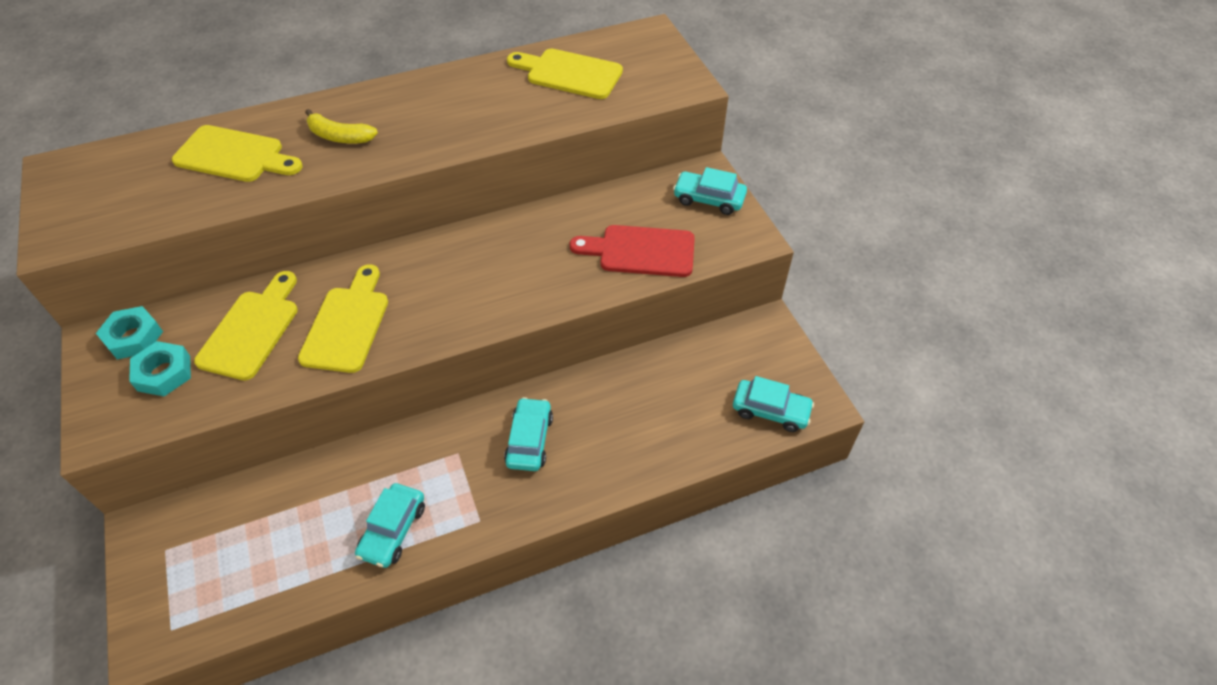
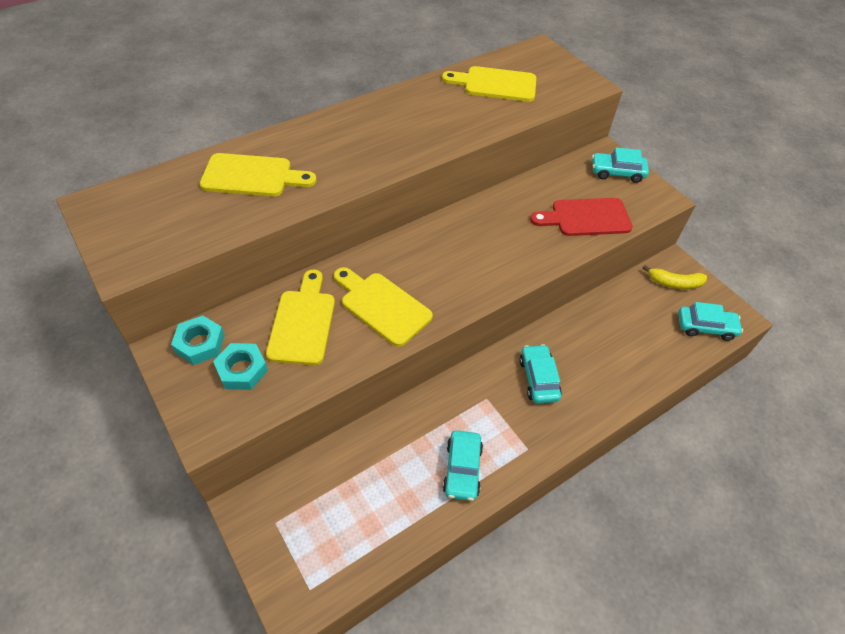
camera: 15 degrees left, 0 degrees up
yellow cutting board [298,264,388,373] -> yellow cutting board turned 45 degrees counterclockwise [334,267,433,347]
yellow banana [305,109,378,143] -> yellow banana moved to [642,265,707,289]

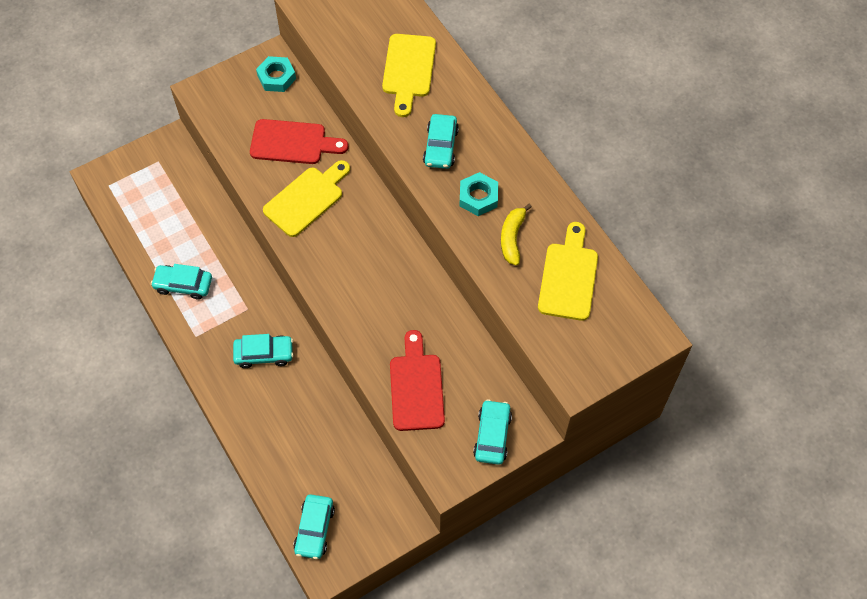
camera: 95 degrees right, 10 degrees up
turquoise nut [213,343,268,390] -> turquoise nut moved to [460,172,498,216]
yellow cutting board [266,270,335,365] -> red cutting board [250,119,348,164]
yellow banana [642,265,707,289] -> yellow banana moved to [501,204,532,266]
none -> turquoise car [423,114,459,169]

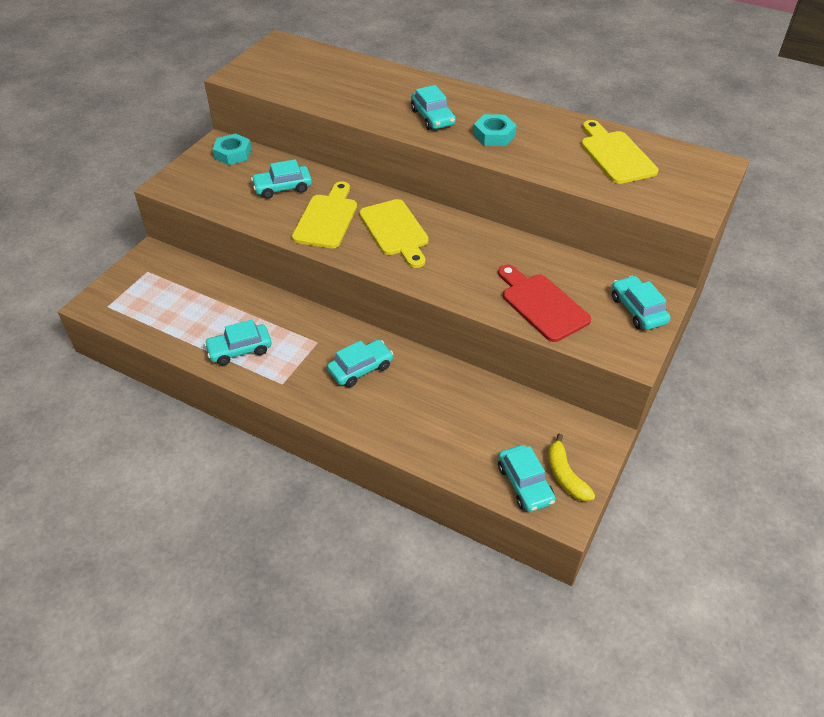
camera: 30 degrees left, 15 degrees down
red cutting board [250,119,348,164] -> turquoise car [251,159,312,199]
yellow cutting board [382,34,436,117] -> yellow cutting board moved to [359,199,429,268]
yellow banana [501,204,532,266] -> yellow banana moved to [548,434,595,501]

